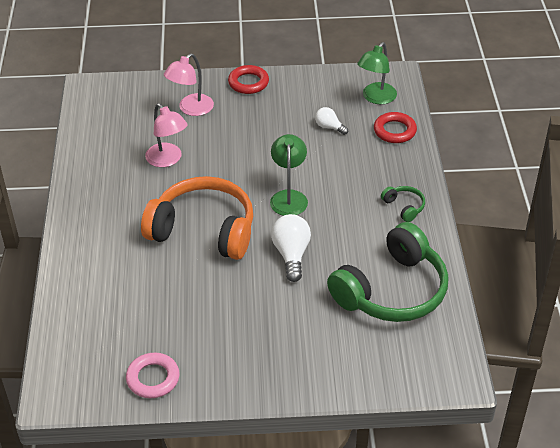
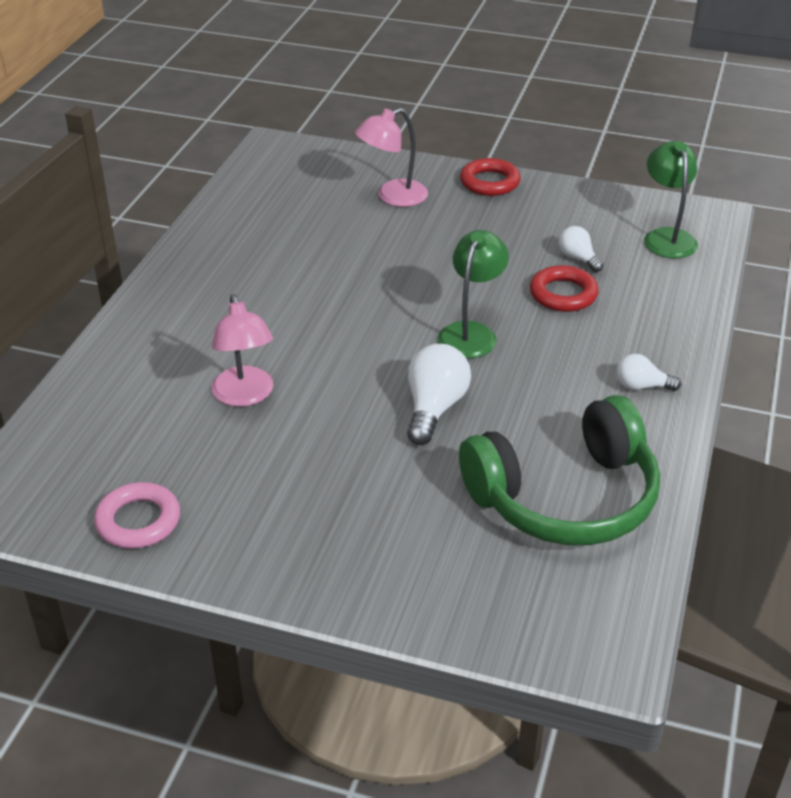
camera: 20 degrees right, 5 degrees down
orange headphones [141,176,253,260] -> none
pink lamp [145,103,188,167] -> pink lamp moved to [211,294,273,407]
green lamp [357,42,397,104] -> green lamp turned 120 degrees clockwise [644,141,698,258]
red ring [374,112,417,143] -> red ring moved to [530,265,599,312]
green headphones [381,186,425,222] -> white light bulb [617,354,681,391]

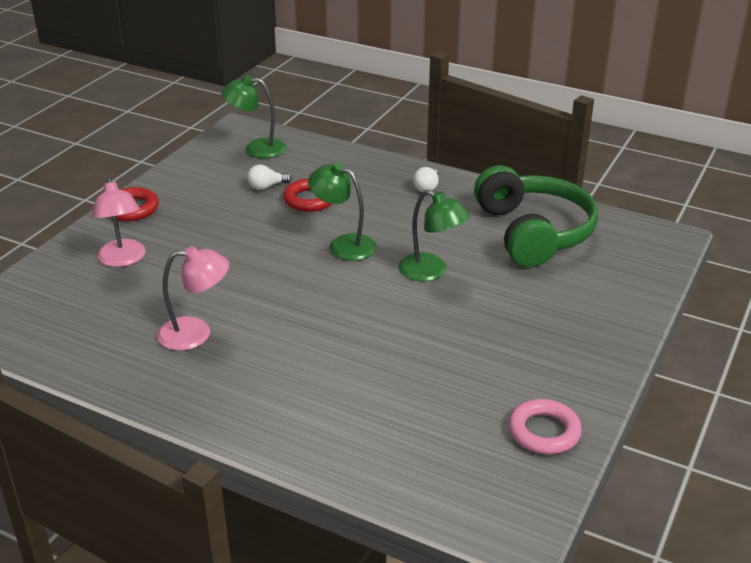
camera: 80 degrees left, 5 degrees down
pink lamp [211,294,273,407] -> pink lamp moved to [157,246,229,351]
white light bulb [407,344,471,445] -> green lamp [398,190,470,282]

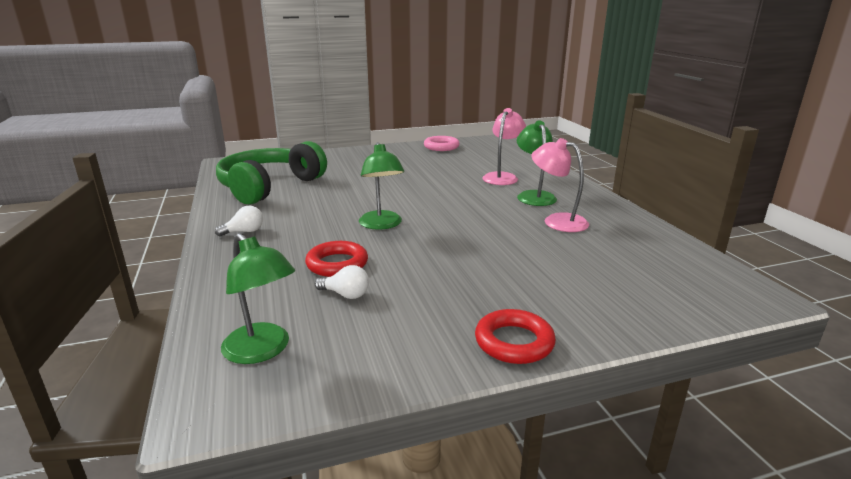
camera: 135 degrees left, 10 degrees down
pink lamp [92,177,146,267] -> pink lamp moved to [482,108,526,185]
green lamp [398,190,470,282] -> green lamp moved to [517,120,557,206]

